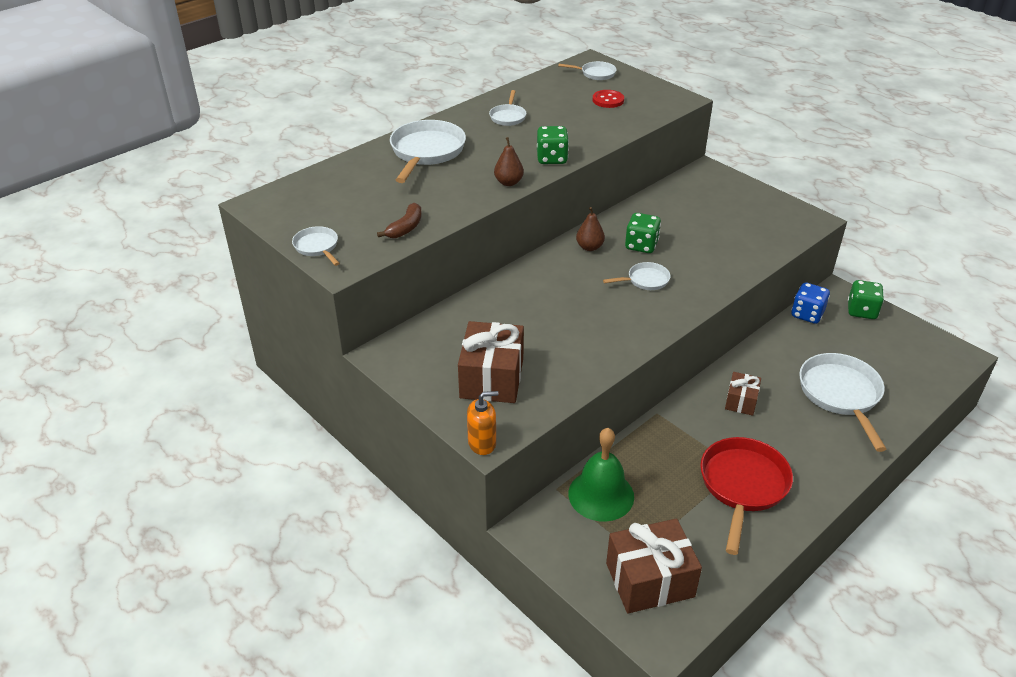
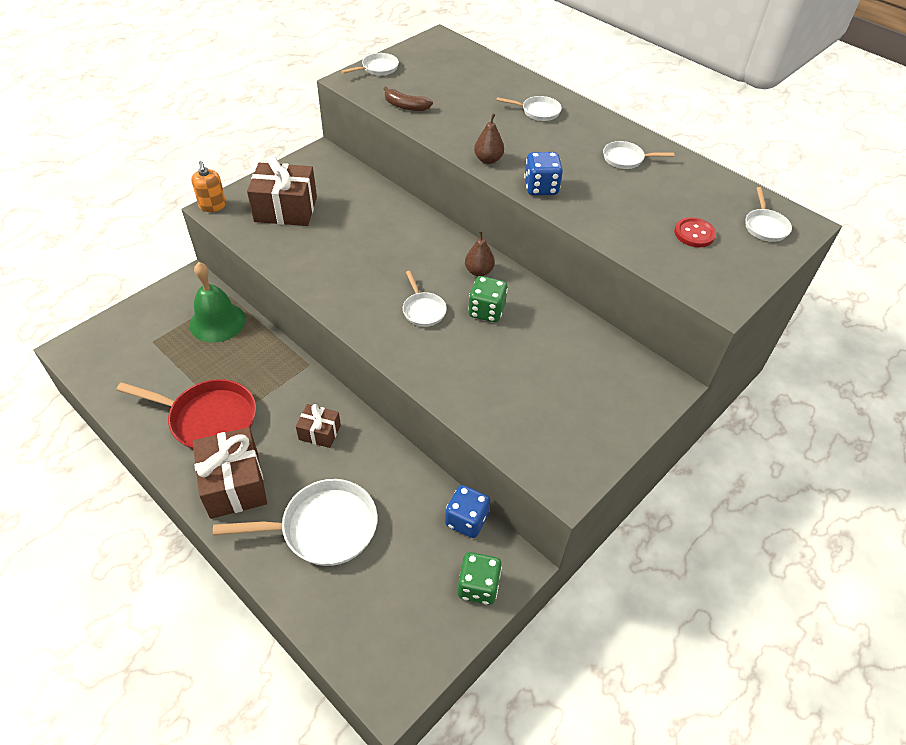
camera: 85 degrees right, 10 degrees up
white pan [390,120,466,183] -> white pan [496,96,562,121], size x0.52
green dice [537,126,569,164] -> blue dice [524,152,563,195]
brown gift [606,519,702,614] -> brown gift moved to [193,427,267,519]

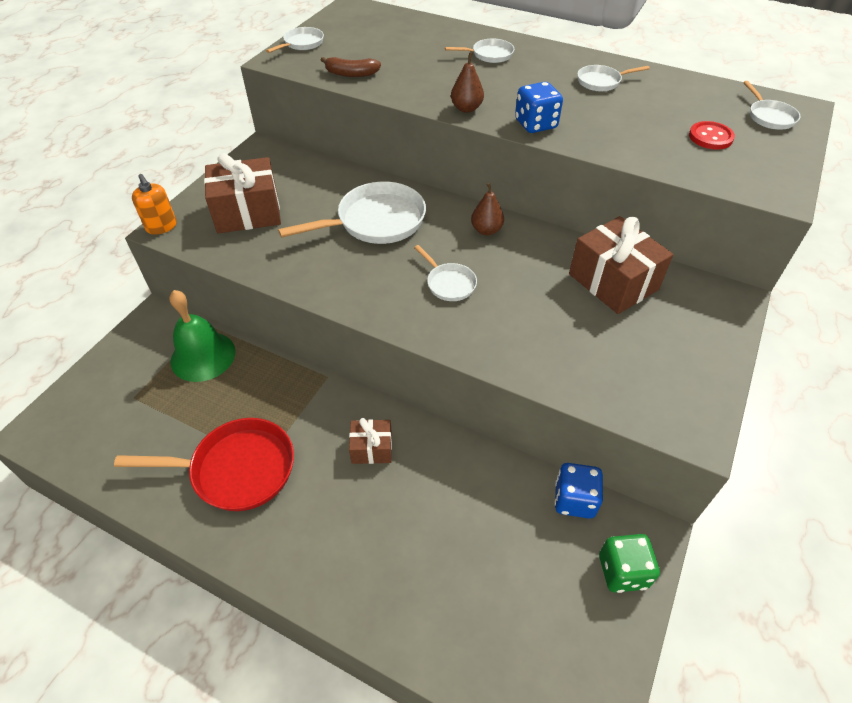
camera: 15 degrees left, 0 degrees up
brown gift [193,427,267,519] -> brown gift moved to [569,216,673,314]
white pan [213,479,377,566] -> white pan moved to [278,182,426,244]
green dice [468,276,508,322] -> none

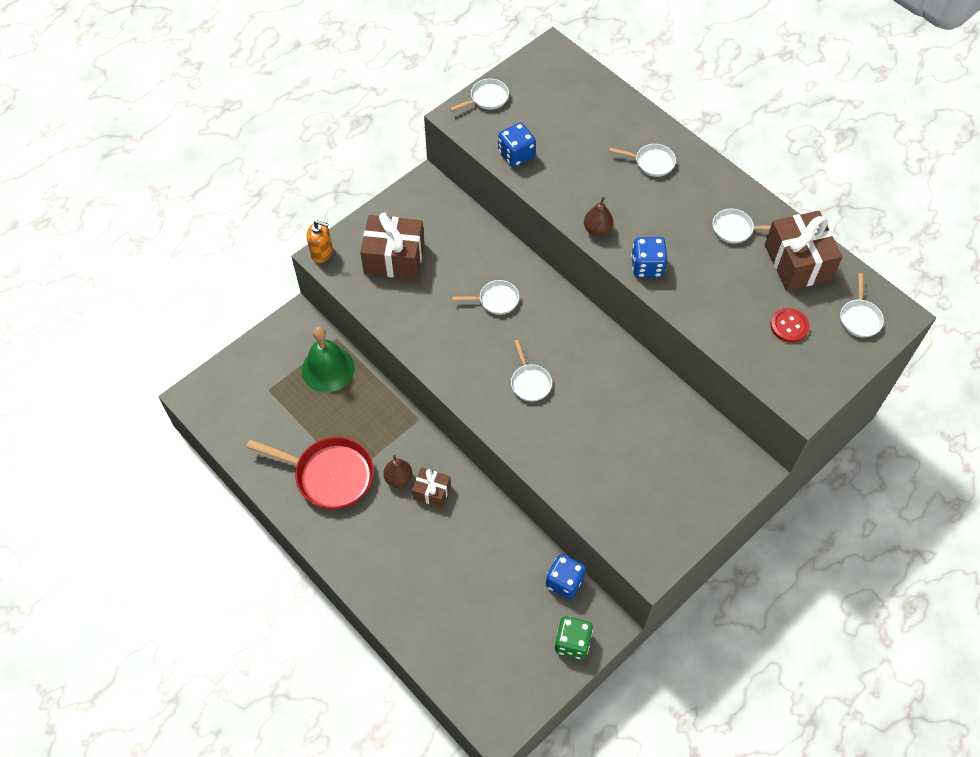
camera: 20 degrees right, 10 degrees up
orange soap dispenser [132,174,177,235] -> orange soap dispenser turned 60 degrees counterclockwise [307,220,333,263]
white pan [278,182,426,244] -> white pan [452,280,519,315], size x0.52
brown banana [321,57,381,77] -> blue dice [498,123,536,167]
brown pear [471,183,504,235] -> brown pear moved to [383,455,412,488]
brown gift [569,216,673,314] -> brown gift moved to [765,211,843,291]

